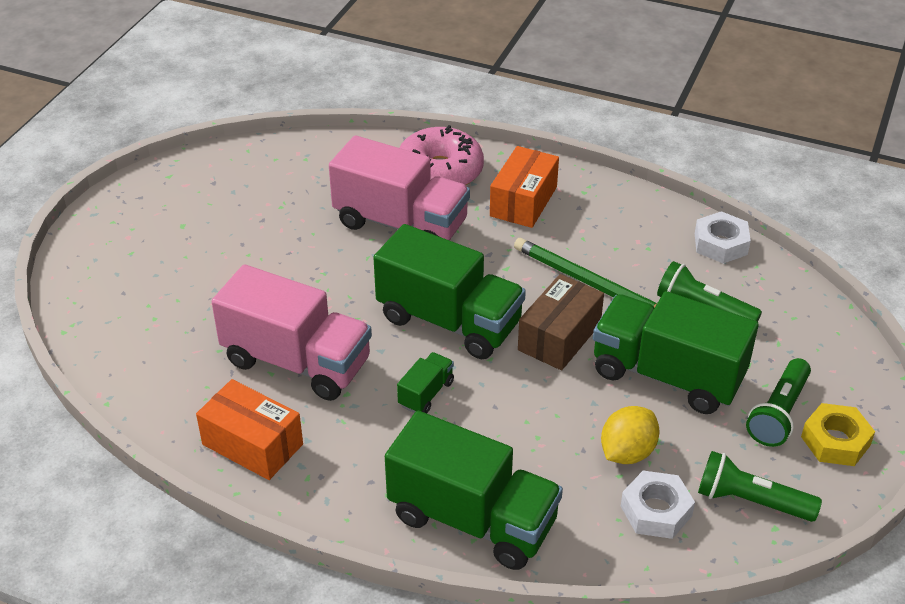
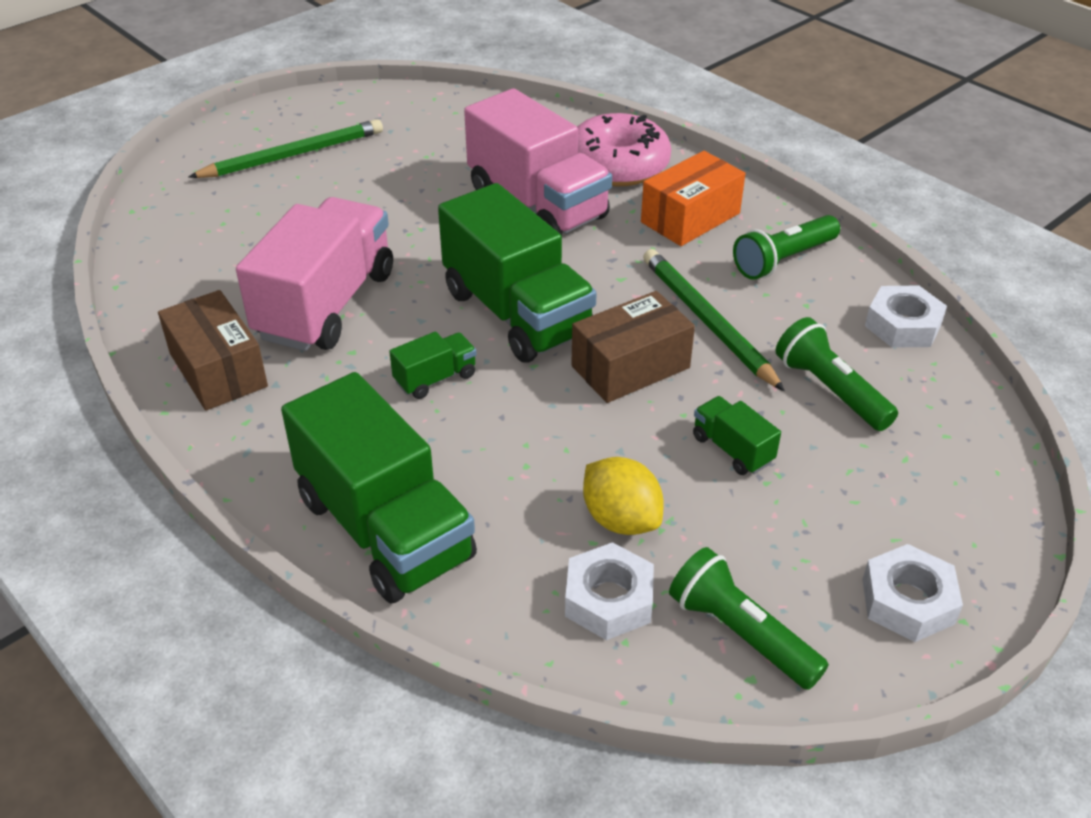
camera: 25 degrees right, 0 degrees up
orange box [196,379,303,480] -> brown box [158,290,268,411]
pink truck [212,264,372,401] -> pink truck turned 120 degrees counterclockwise [236,197,393,351]
green truck [593,291,759,414] -> green truck [693,396,781,475], size x0.44
yellow lemon [601,406,660,464] -> yellow lemon turned 75 degrees clockwise [583,457,664,535]
green flashlight [746,358,811,447] -> green flashlight moved to [733,215,840,280]
yellow nut [801,403,875,466] -> white nut [862,544,963,642]
none -> green pencil [188,119,383,178]

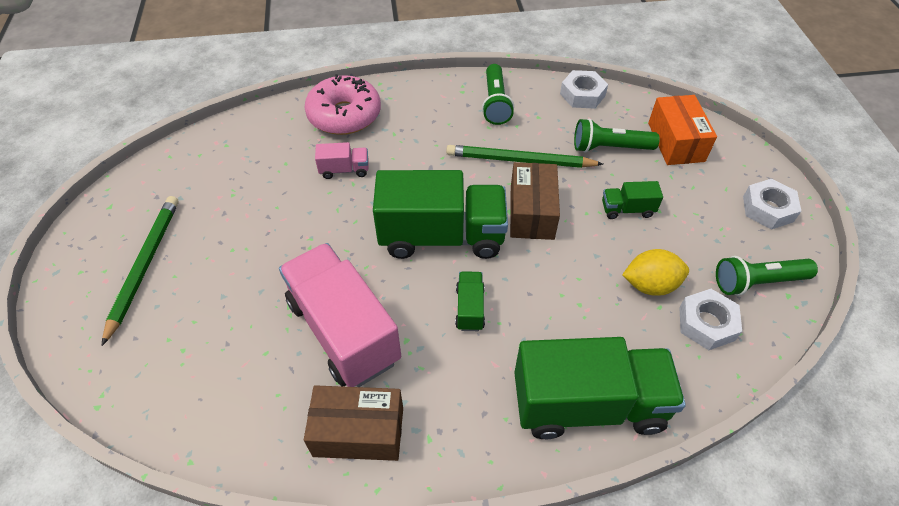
camera: 55 degrees left, 10 degrees up
pink truck [464,88,612,236] -> pink truck [315,142,368,179], size x0.44
orange box [641,151,746,246] -> orange box moved to [648,95,717,165]

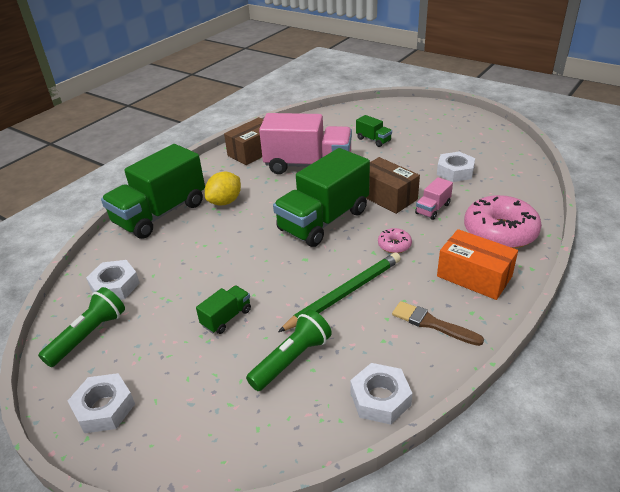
camera: 135 degrees right, 15 degrees down
green pencil [102,196,179,346] -> none
green truck [455,271,485,331] -> green truck moved to [356,115,392,147]
green flashlight [482,64,514,125] -> brown brush [392,301,484,346]
brown box [510,162,560,240] -> brown box moved to [366,157,420,214]
yellow lemon [622,249,689,296] -> yellow lemon moved to [205,172,241,206]
orange box [648,95,717,165] -> orange box moved to [437,229,518,300]
none -> pink donut [378,228,412,253]
none -> white nut [437,152,475,182]

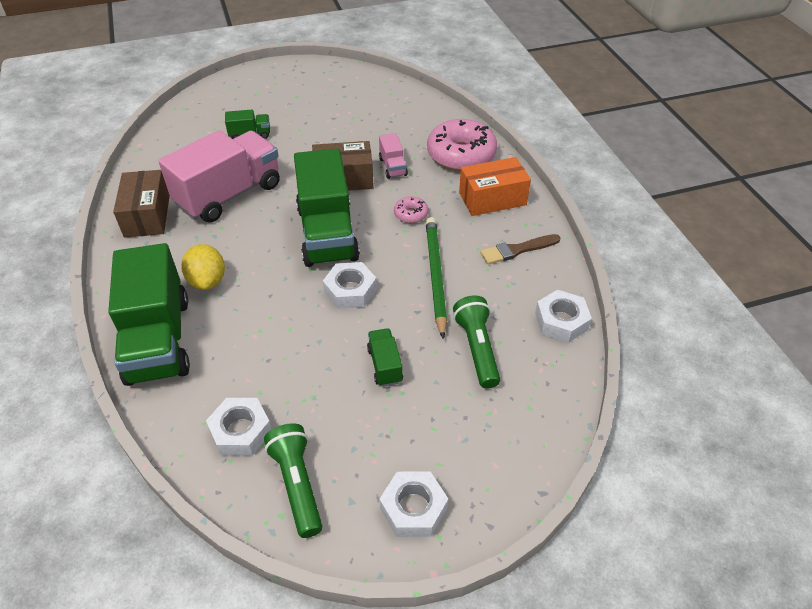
camera: 55 degrees left, 10 degrees up
white nut [437,152,475,182] -> white nut moved to [323,262,377,309]

